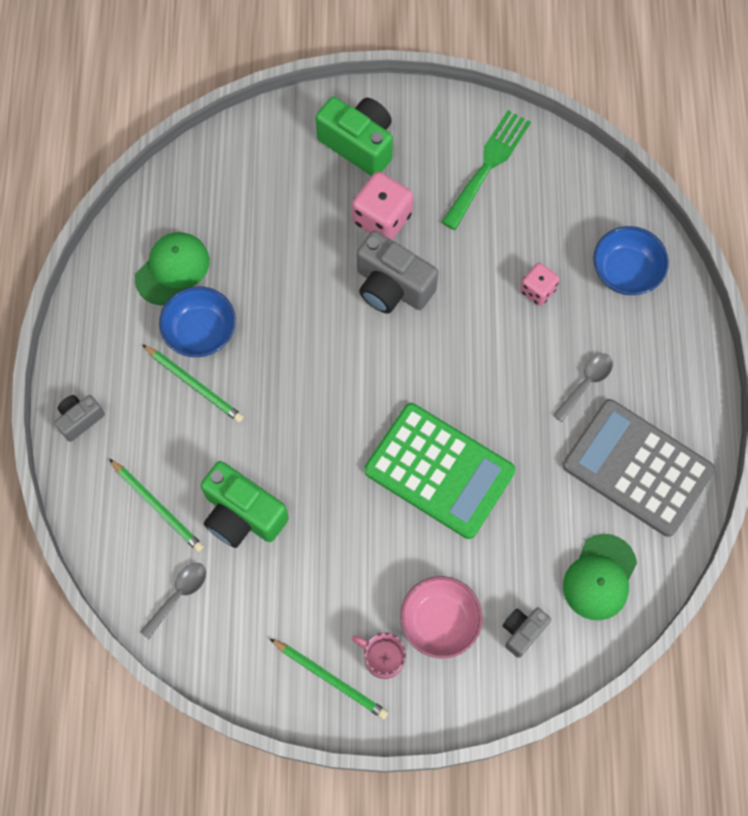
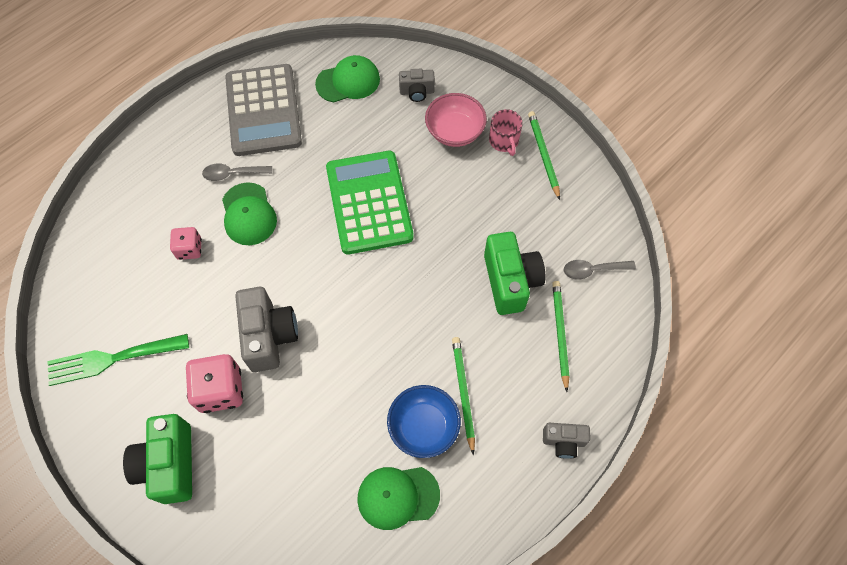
camera: 135 degrees left, 5 degrees down
blue bowl [593,226,669,295] -> none
none -> green cap [222,182,277,245]

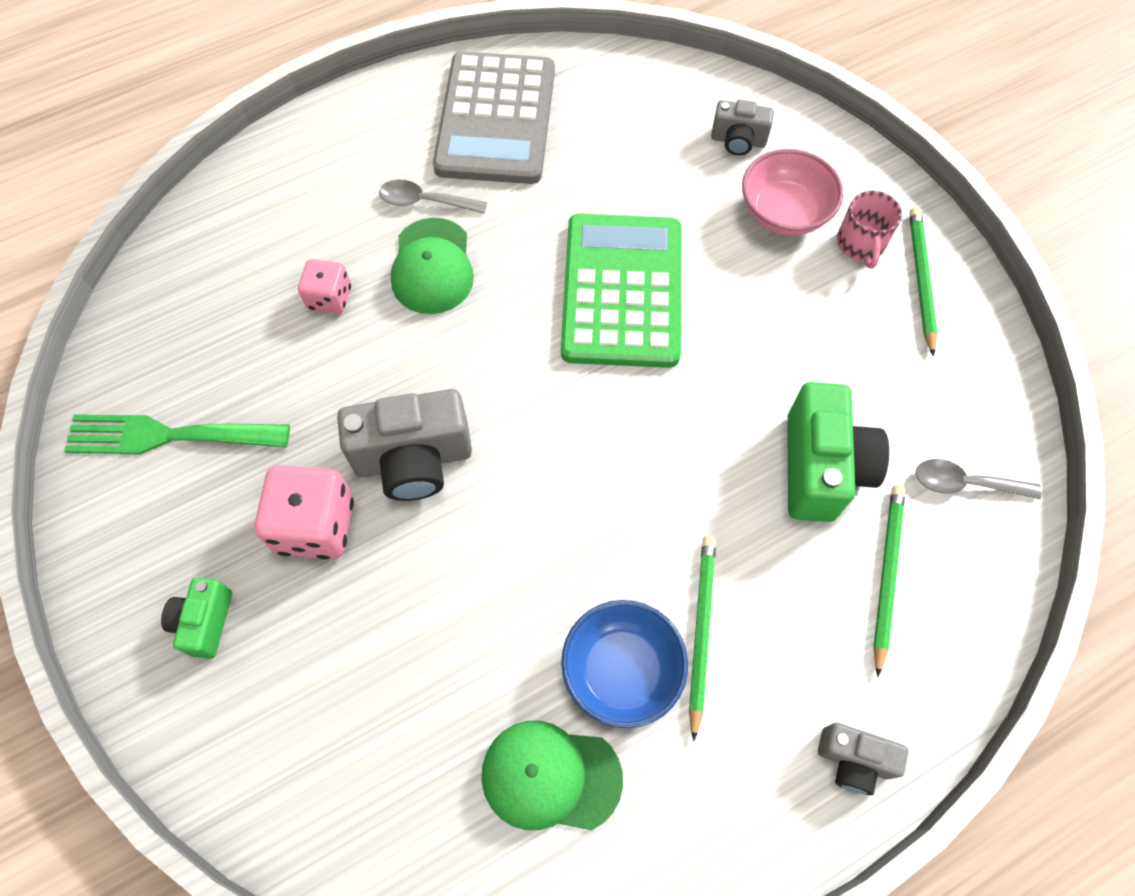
camera: 15 degrees right, 0 degrees up
green camera [123,414,192,504] -> green camera [161,578,232,659], size x0.55
grey camera [235,287,298,372] -> grey camera turned 75 degrees clockwise [337,389,472,501]
green cap [315,55,380,102] -> none

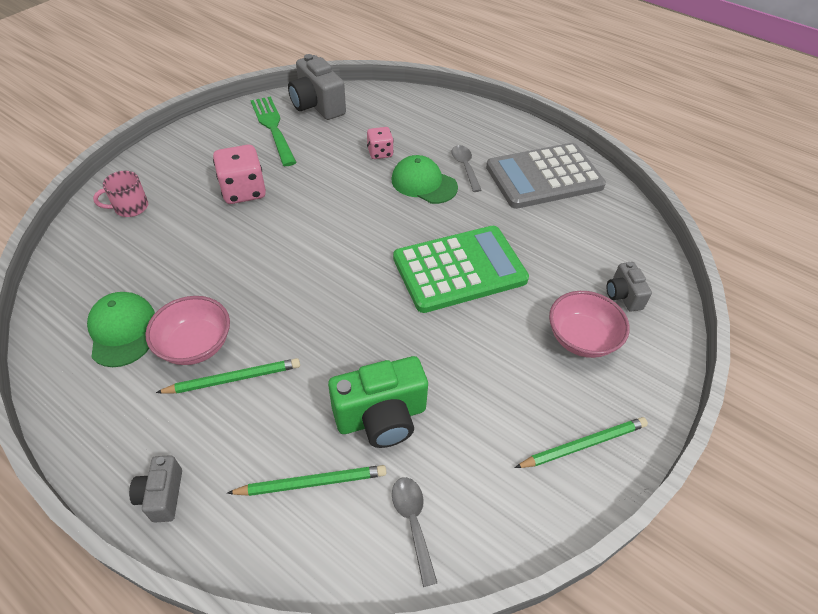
camera: 65 degrees right, 15 degrees down
green camera [161,578,232,659] -> none
grey camera [337,389,472,501] -> grey camera moved to [288,54,346,120]
green cap [391,218,474,314] -> green cap turned 60 degrees clockwise [392,155,458,204]
blue bowl [561,600,688,728] -> pink bowl [145,296,230,365]
pink mug [837,190,902,269] -> pink mug moved to [93,171,148,217]

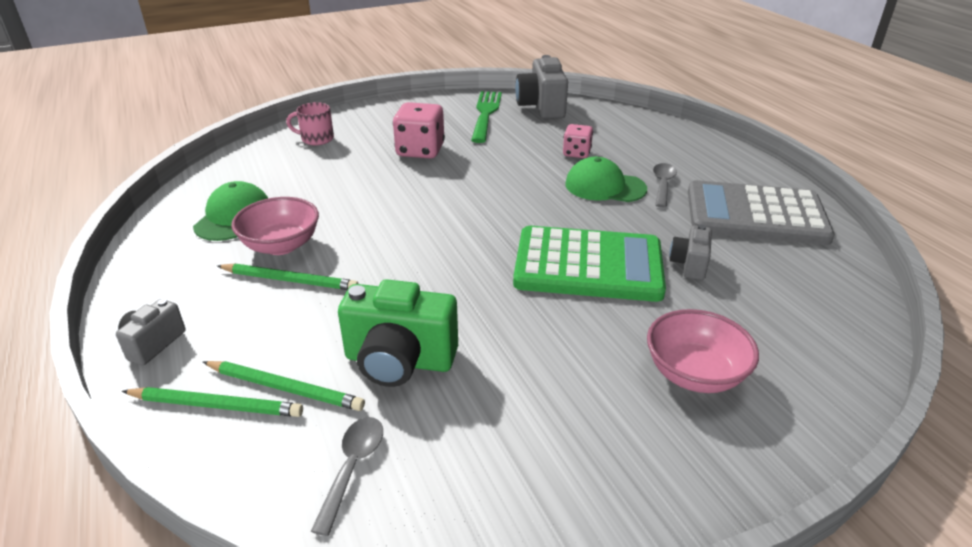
camera: 30 degrees right, 15 degrees down
green cap [392,155,458,204] -> green cap turned 45 degrees counterclockwise [565,157,647,202]
green pencil [515,417,648,468] -> green pencil moved to [122,387,303,417]
grey camera [606,262,652,311] -> grey camera moved to [669,224,712,280]

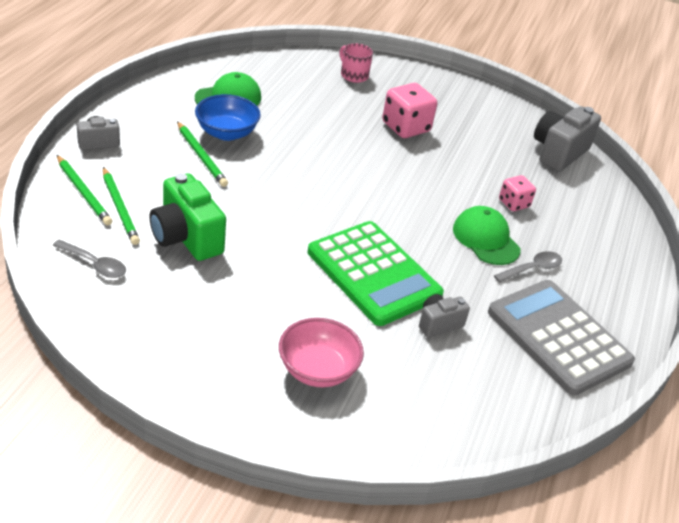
camera: 40 degrees right, 5 degrees up
pink bowl [231,197,319,255] -> blue bowl [195,94,261,141]
grey spoon [311,417,383,536] -> grey spoon turned 60 degrees clockwise [53,239,126,278]
green fork [471,91,502,143] -> none

